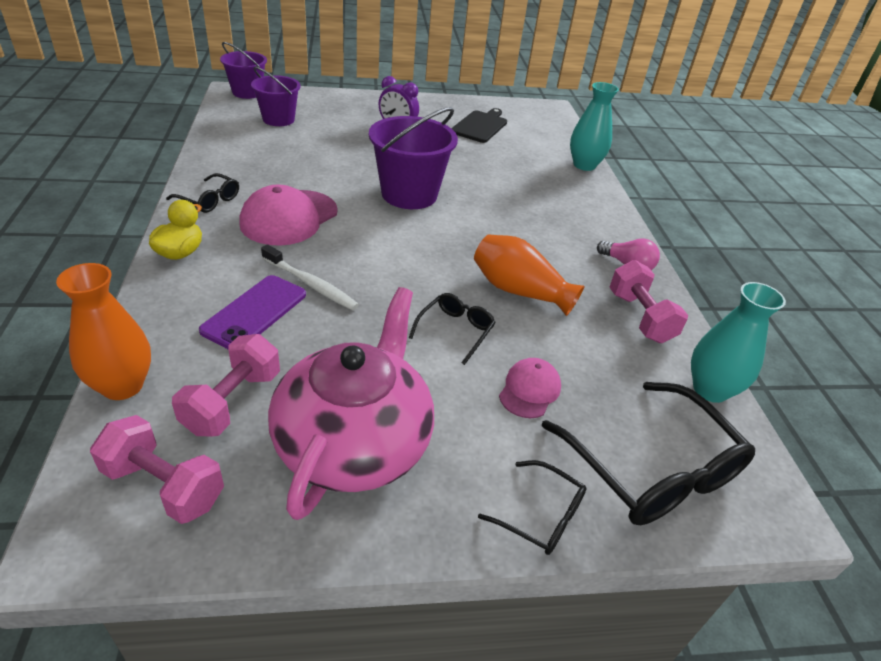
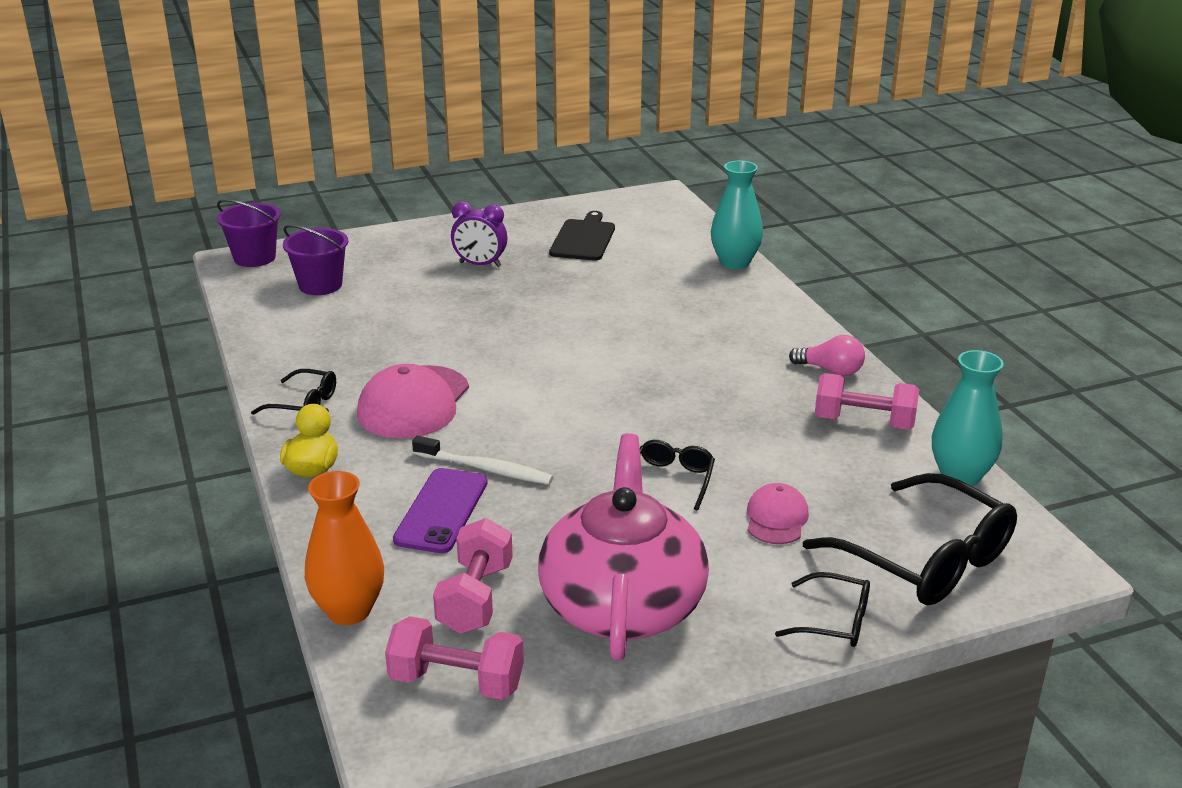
camera: 10 degrees left, 10 degrees down
purple bucket [369,107,458,209] -> none
orange vase [474,234,584,316] -> none
pink dumbbell [609,260,688,343] -> pink dumbbell turned 45 degrees counterclockwise [815,373,919,430]

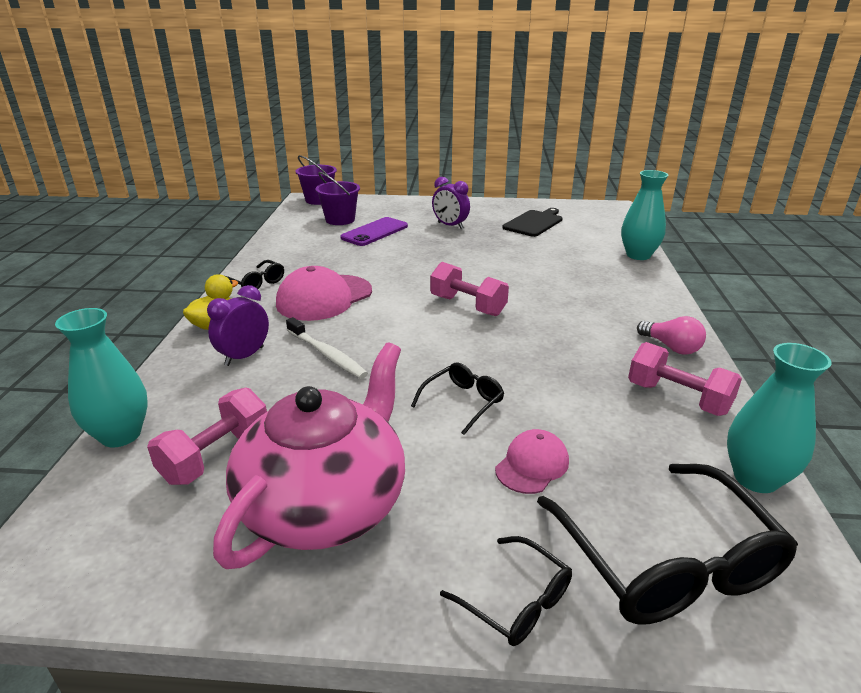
camera: 25 degrees right, 0 degrees up
orange vase [305,471,384,625] -> turquoise vase [55,308,148,448]
pink dumbbell [385,616,524,700] -> pink dumbbell moved to [430,262,509,316]
purple phone [393,468,488,553] -> purple phone moved to [340,217,408,246]
none -> purple clock [207,285,269,366]

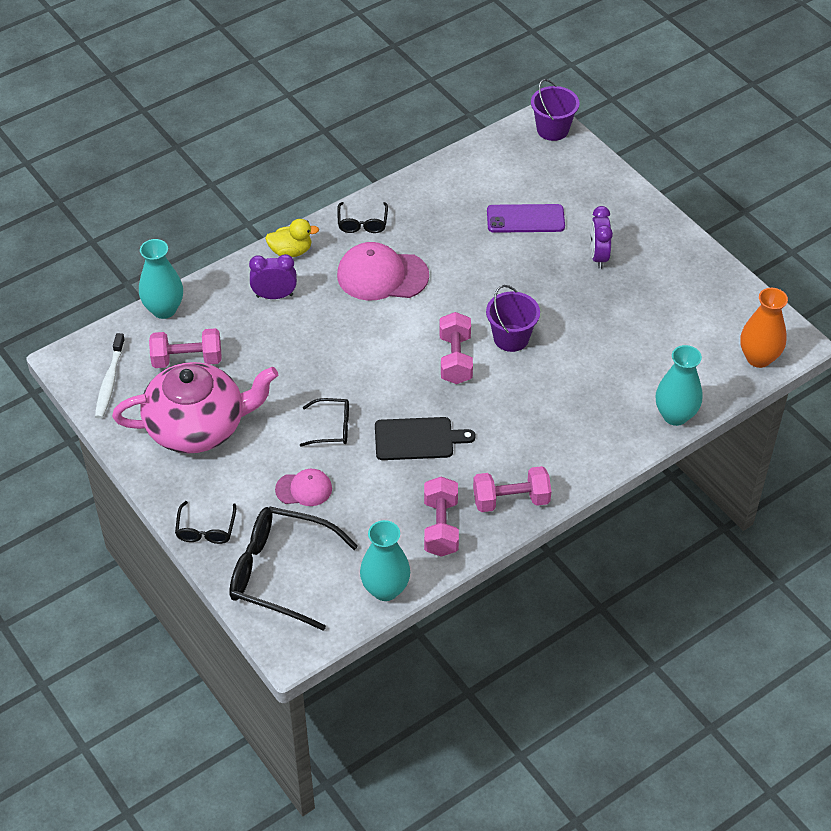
camera: 50 degrees right, 20 degrees up
white toothbrush [286,317,368,379] -> white toothbrush moved to [95,333,125,419]
purple bucket [315,172,360,225] -> purple bucket moved to [486,285,540,352]
black cutting board [503,208,562,237] -> black cutting board moved to [375,417,476,460]
black glasses [537,464,798,624] -> black glasses turned 75 degrees clockwise [229,506,358,631]
pink light bulb [637,316,706,355] -> pink dumbbell [473,466,551,512]
none -> orange vase [740,288,788,368]

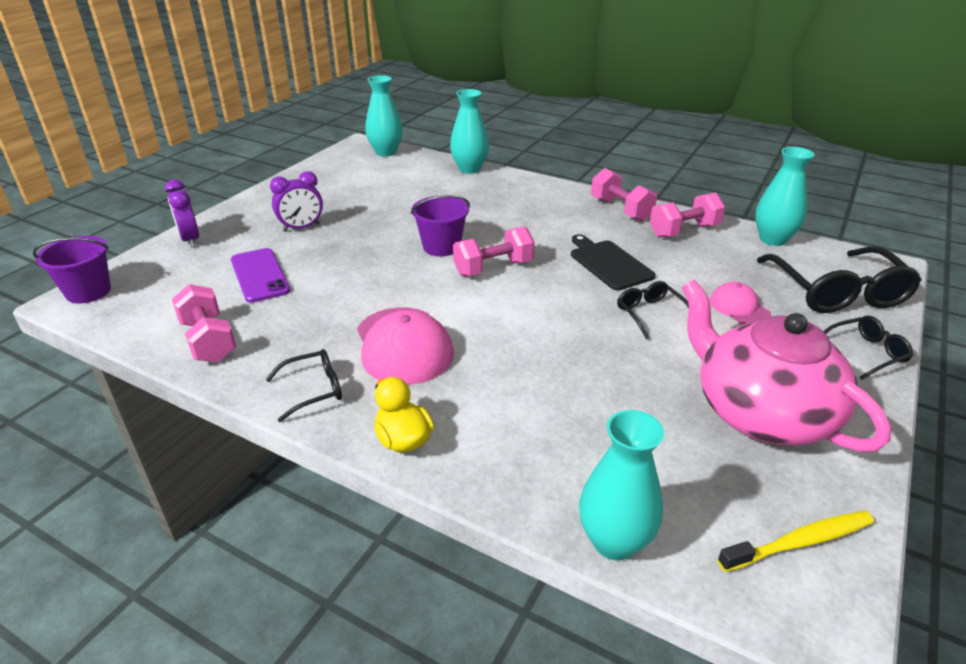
camera: 115 degrees left, 15 degrees down
white toothbrush [95,333,125,419] -> yellow toothbrush [717,511,874,572]
pink dumbbell [149,328,222,368] -> pink dumbbell moved to [172,284,236,362]
purple clock [249,254,297,299] -> purple clock moved to [165,180,199,248]
orange vase [740,288,788,368] -> turquoise vase [365,75,403,157]

